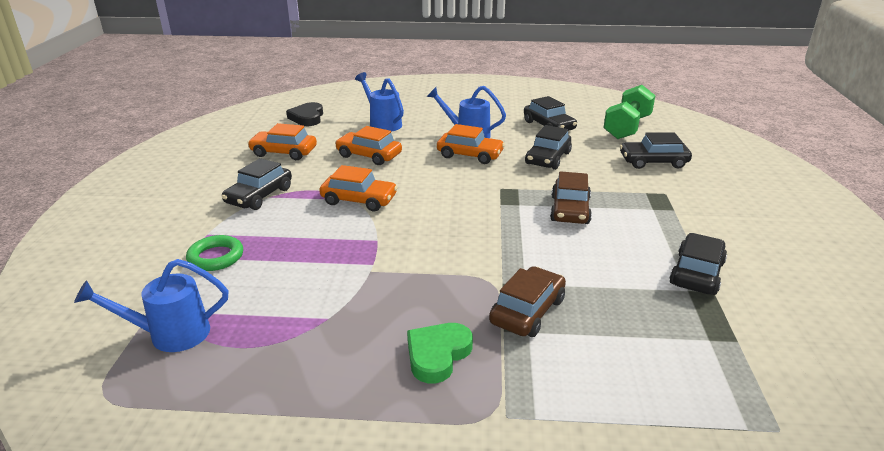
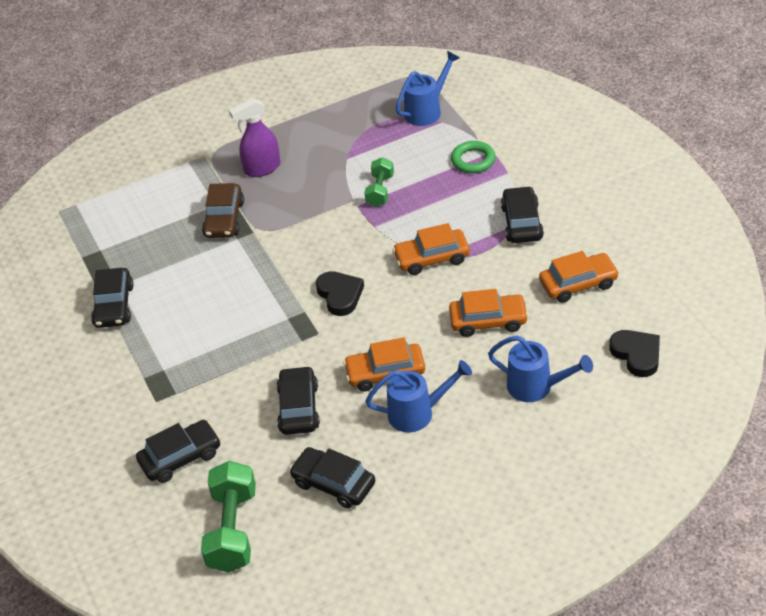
camera: 155 degrees right, 15 degrees up
green heart [407,323,473,383] -> purple spray bottle [229,98,280,177]
brown car [550,171,592,224] -> none
none -> black heart [316,271,364,316]
none -> green dumbbell [364,157,394,207]

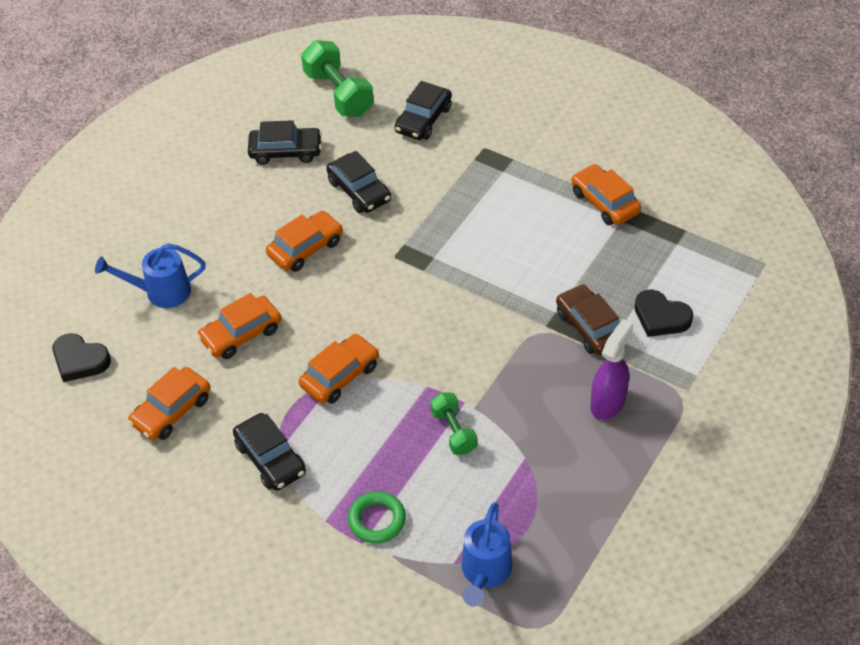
camera: 145 degrees right, 5 degrees up
black car [91,268,134,328] -> orange car [571,164,641,225]
black heart [316,271,364,316] -> black heart moved to [635,290,693,337]
blue watering can [365,360,472,433] -> none

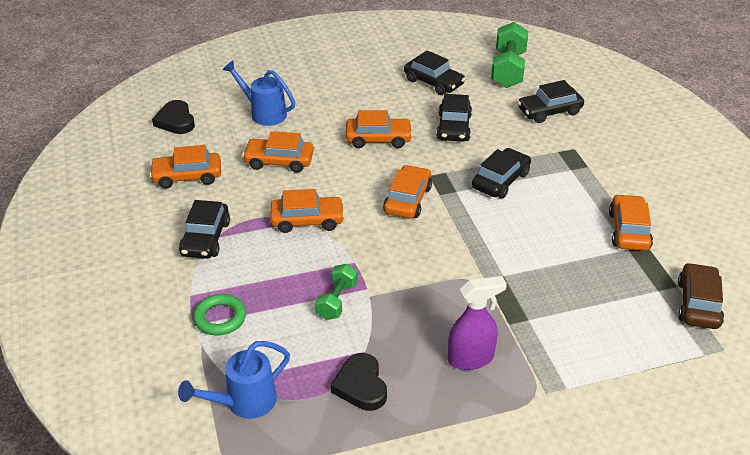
camera: 40 degrees right, 10 degrees down
brown car [556,284,619,355] -> brown car moved to [678,263,724,329]
black heart [635,290,693,337] -> black heart moved to [330,353,387,411]
none -> orange car [383,165,432,218]
none -> black car [472,148,531,198]

